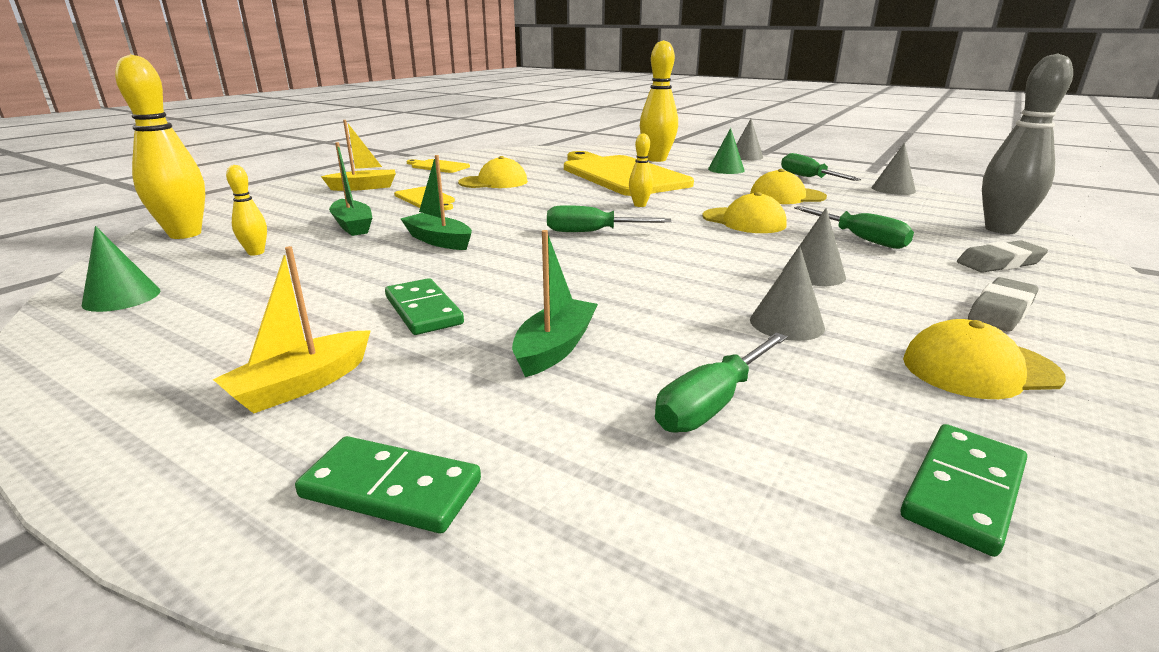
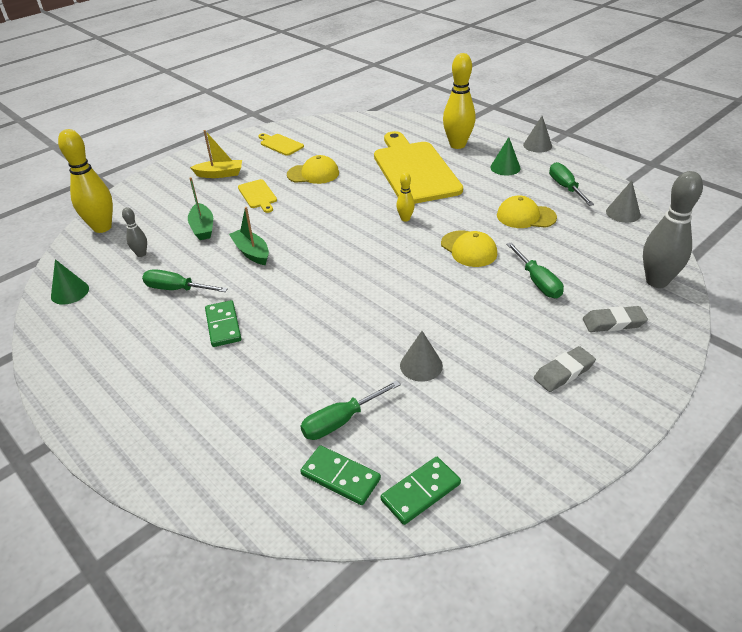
camera: 15 degrees right, 15 degrees up
yellow boat [213,246,371,414] -> none
yellow bowling pin [226,165,267,255] -> grey bowling pin [122,207,147,257]
green domino [295,436,481,533] -> green domino moved to [300,445,381,505]
green boat [512,230,598,377] -> none
green screwdriver [547,205,672,232] -> green screwdriver moved to [142,269,228,292]
grey cone [783,208,846,286] -> none
yellow cap [903,319,1066,399] -> none

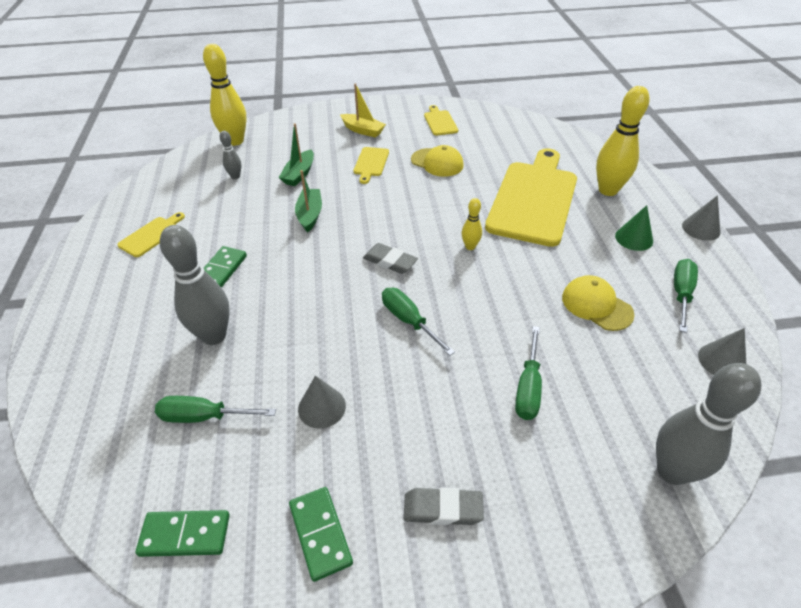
camera: 35 degrees right, 5 degrees up
green cone [51,259,89,305] -> none
green screwdriver [142,269,228,292] -> green screwdriver moved to [382,288,455,356]
green domino [300,445,381,505] -> green domino moved to [289,487,353,582]
yellow cap [441,231,497,267] -> none
grey eraser [583,306,648,332] -> grey eraser moved to [363,243,418,274]
none -> yellow cutting board [117,212,185,257]
none -> grey bowling pin [160,225,230,345]

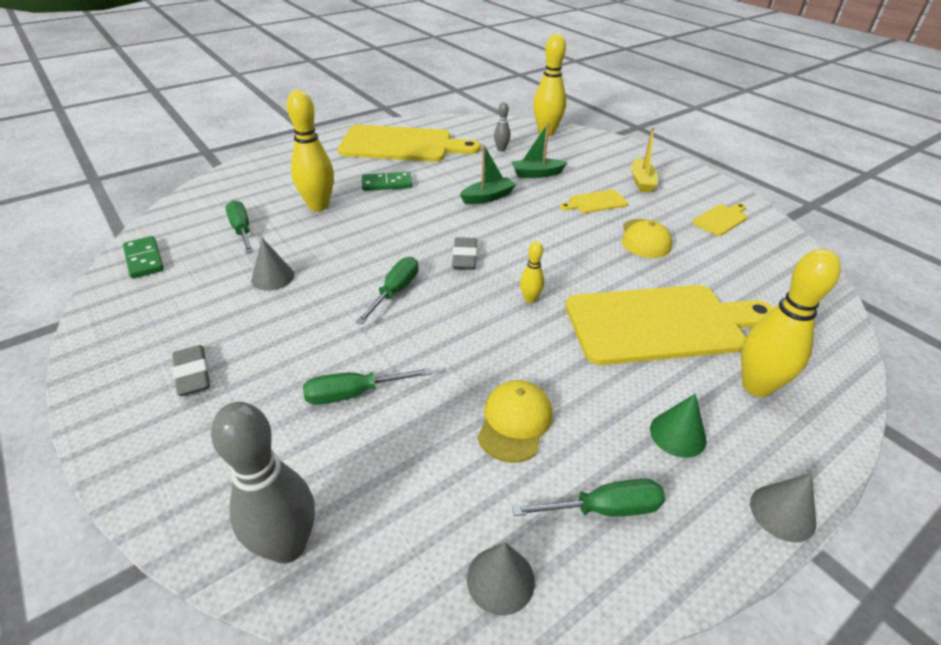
camera: 60 degrees right, 5 degrees down
yellow cutting board [117,212,185,257] -> yellow cutting board [338,125,481,162], size x2.34
grey bowling pin [160,225,230,345] -> yellow bowling pin [287,90,334,211]
green domino [289,487,353,582] -> none

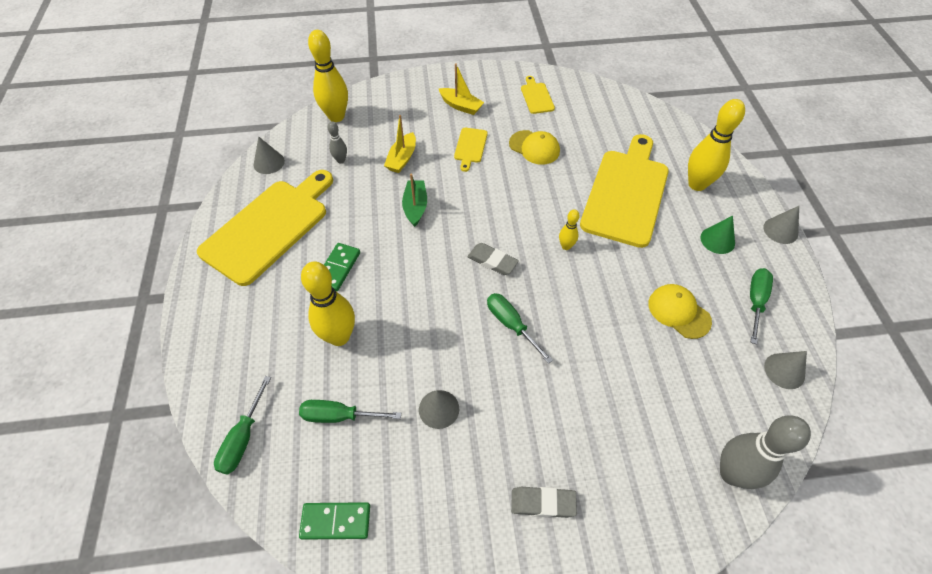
camera: 60 degrees left, 15 degrees up
green screwdriver [303,368,432,405] -> green screwdriver moved to [214,376,271,474]
green boat [511,122,568,178] -> yellow boat [384,115,416,173]
none -> grey cone [254,136,285,174]

